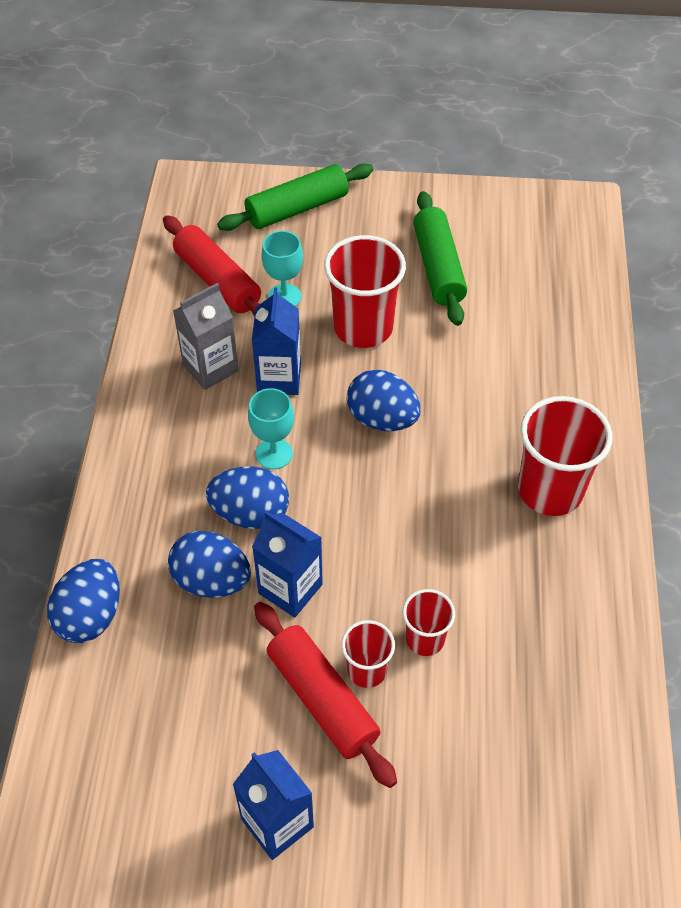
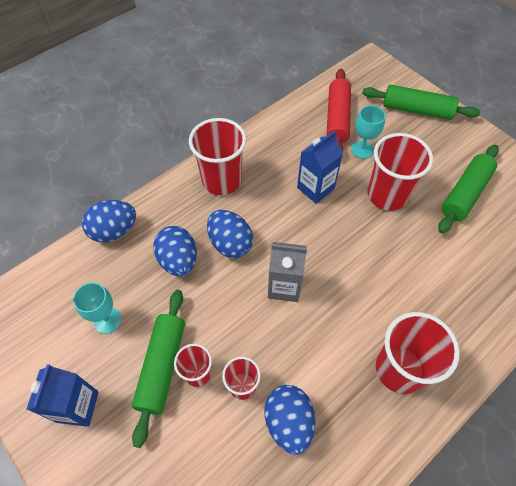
camera: 45 degrees right, 5 degrees up
grey carton [173,283,239,390] -> grey carton moved to [268,242,307,302]
turquoise goblet [248,388,294,469] -> turquoise goblet moved to [73,282,121,334]
blue carton [252,510,323,617] -> none
red rolling pin [254,602,397,788] -> green rolling pin [132,290,185,448]
blue egg [347,370,421,431] -> blue egg moved to [265,385,315,455]
none -> red cup [189,118,247,195]

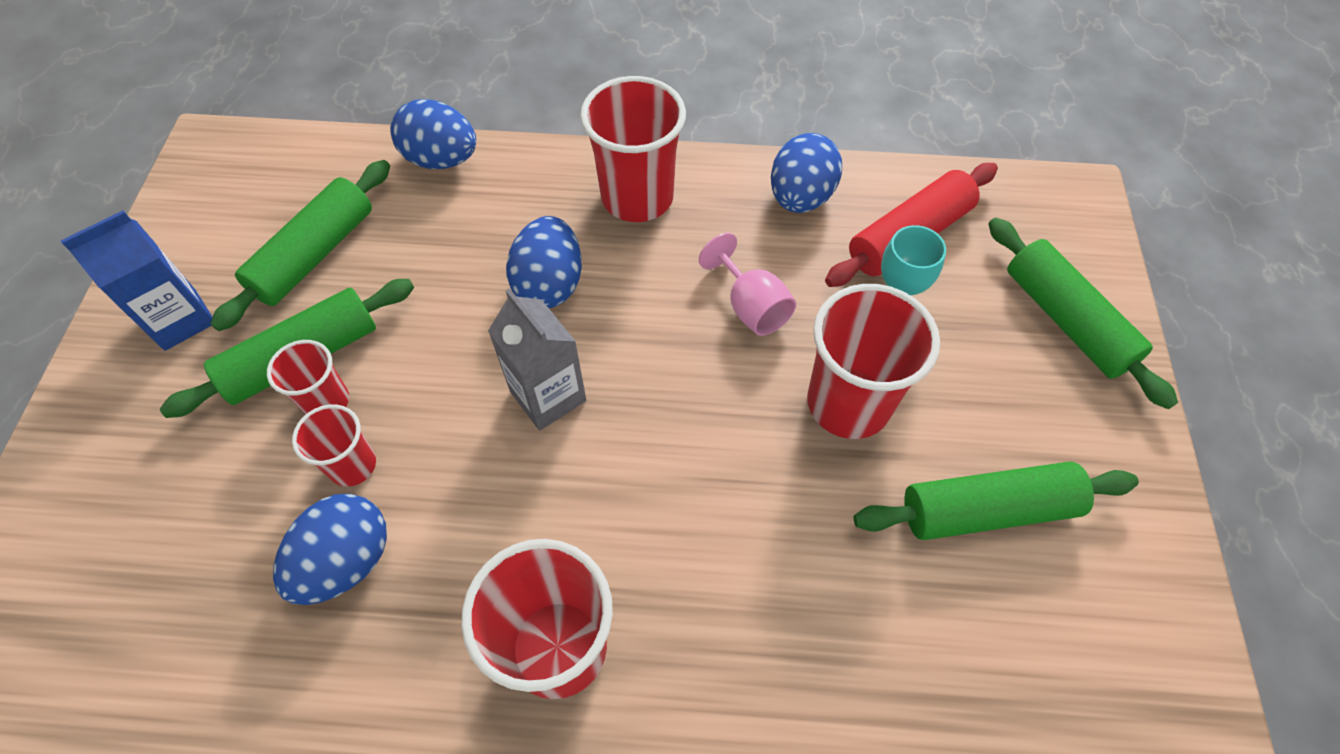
camera: 45 degrees right, 0 degrees up
turquoise goblet [73,282,121,334] -> green rolling pin [211,160,390,331]
blue egg [153,226,197,276] -> blue egg moved to [771,133,842,213]
blue carton [297,131,343,204] -> pink goblet [699,233,796,336]

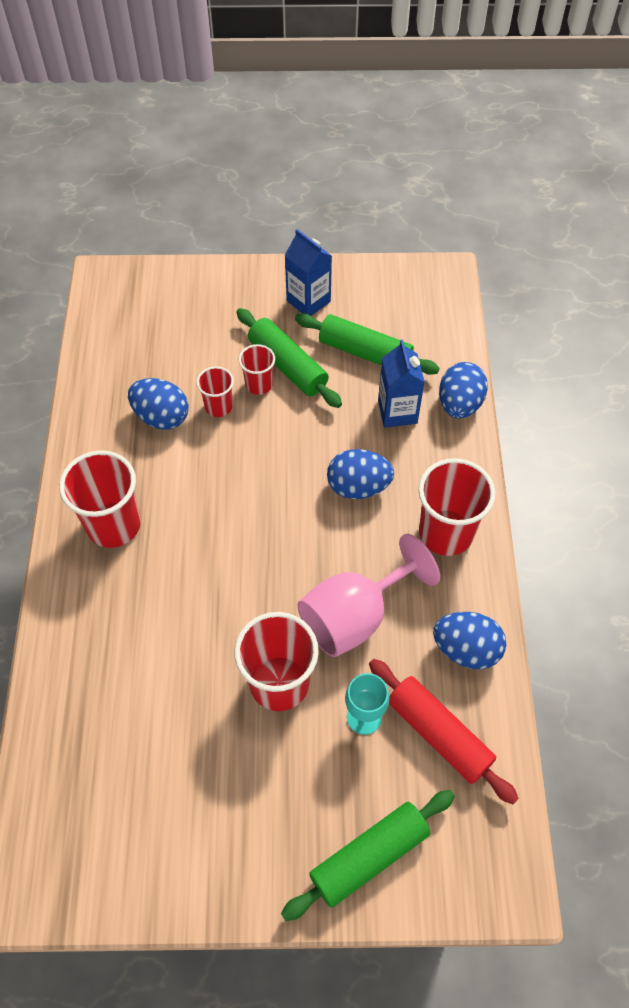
camera: 85 degrees right, 0 degrees up
grey carton [488,289,586,430] -> none
pink goblet [699,233,796,336] -> pink goblet [297,534,440,657], size x1.77
green rolling pin [854,462,1139,540] -> none
none -> blue carton [378,340,425,428]

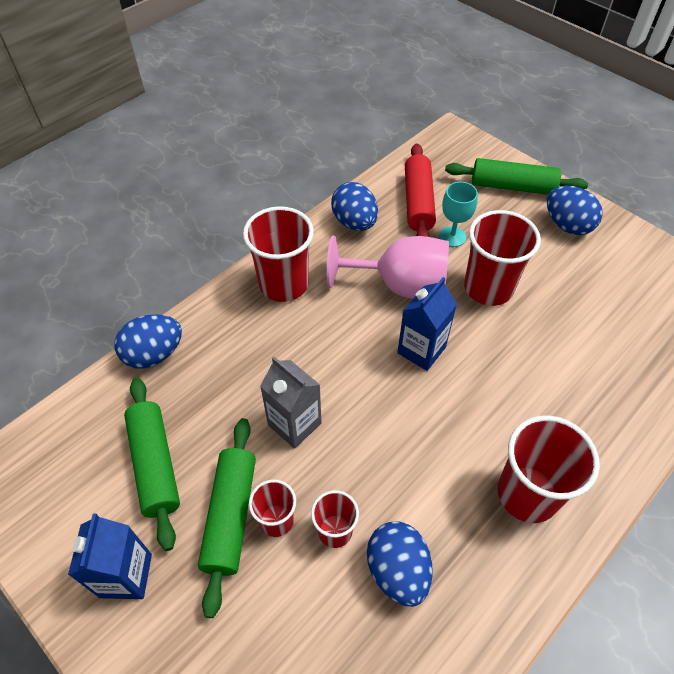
camera: 135 degrees left, 5 degrees down
blue egg [327,449,394,499] -> blue egg moved to [547,186,603,235]
blue carton [378,340,425,428] -> blue carton moved to [397,277,457,371]
none -> grey carton [260,357,321,449]

